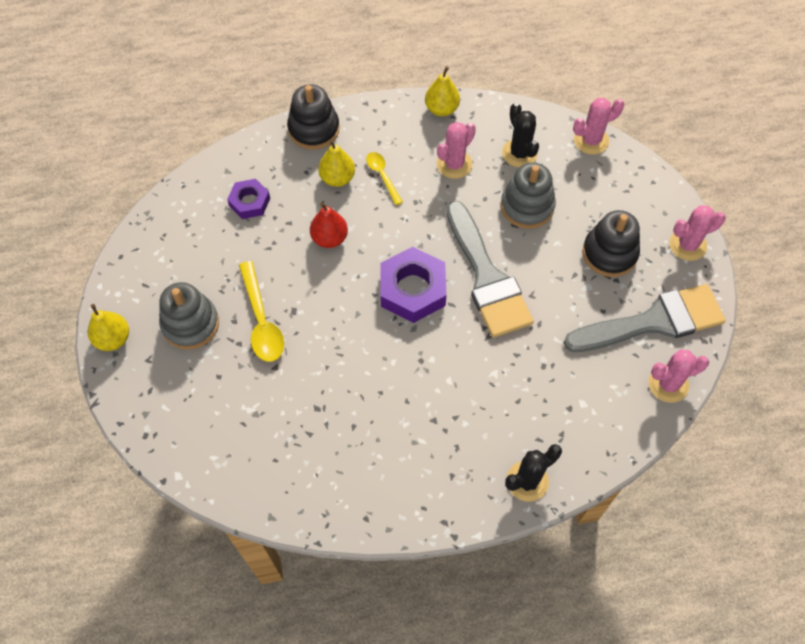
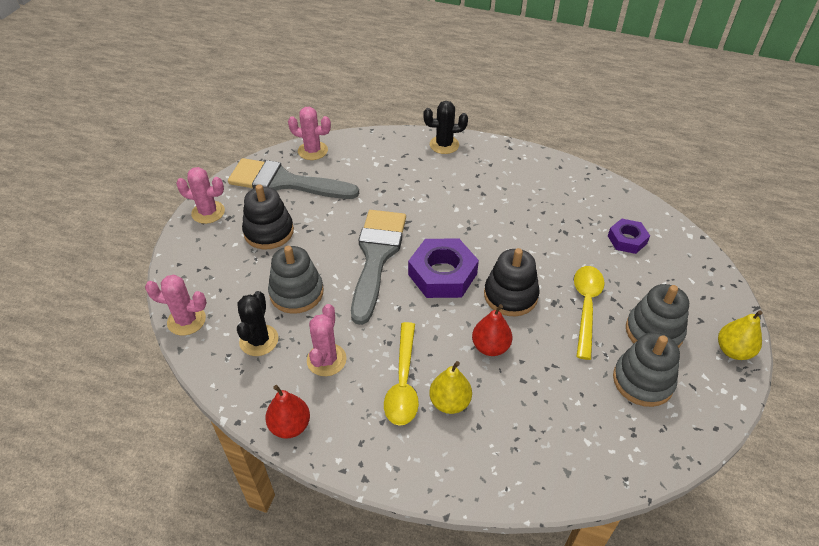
camera: 150 degrees left, 15 degrees down
purple nut [227,179,270,219] -> purple nut moved to [608,219,650,254]
black stacking toy [287,84,340,150] -> black stacking toy moved to [484,248,540,316]
yellow spoon [366,152,403,205] -> yellow spoon [384,322,419,426], size x1.66
yellow pear [425,66,460,116] -> red pear [265,385,310,439]
pink cactus [437,122,476,179] -> pink cactus turned 60 degrees counterclockwise [307,304,347,376]
none -> grey stacking toy [613,333,680,407]

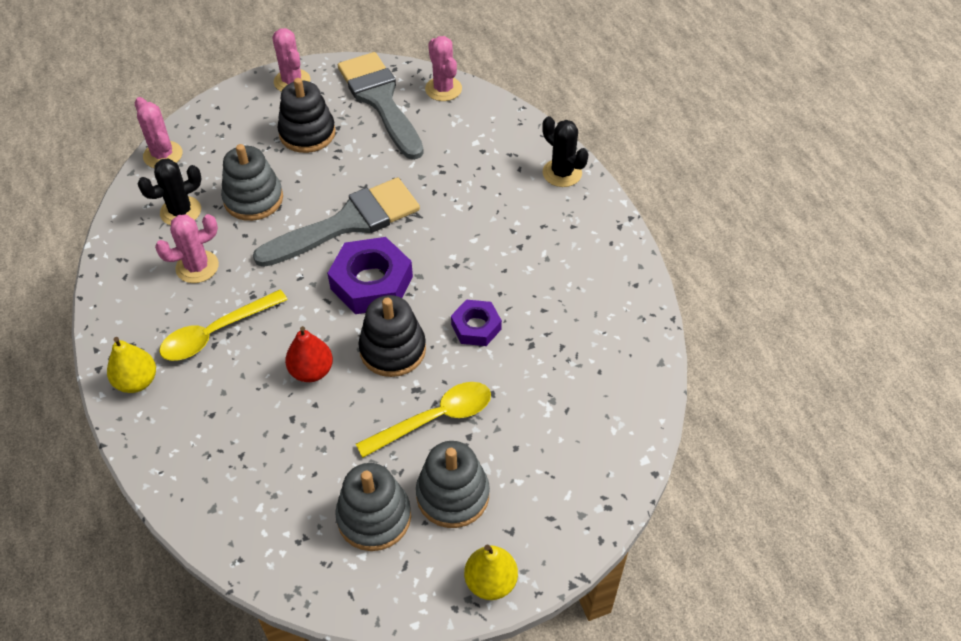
camera: 50 degrees right, 5 degrees up
red pear [265,385,310,439] -> none
yellow pear [429,361,472,414] -> yellow pear moved to [107,337,156,393]
purple nut [608,219,650,254] -> purple nut moved to [451,300,502,346]

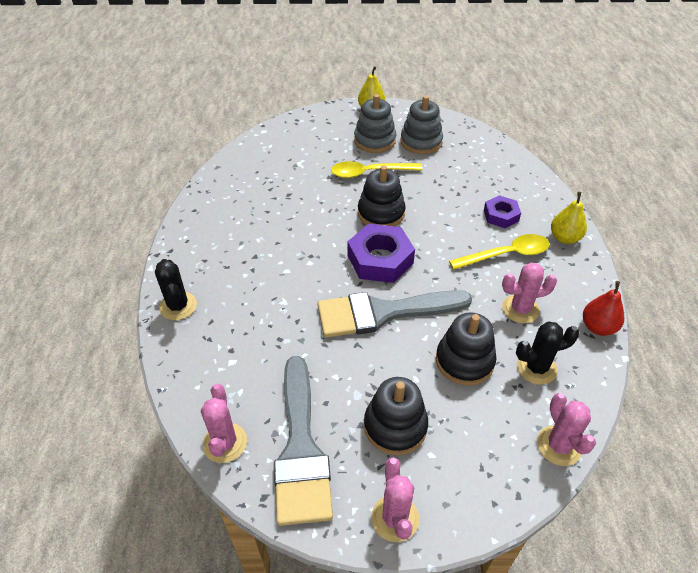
camera: 160 degrees left, 5 degrees down
grey stacking toy [221,144,283,221] -> black stacking toy [436,312,496,386]
red pear [285,326,333,382] -> red pear moved to [583,281,624,336]
purple nut [451,300,502,346] -> purple nut moved to [484,195,521,228]

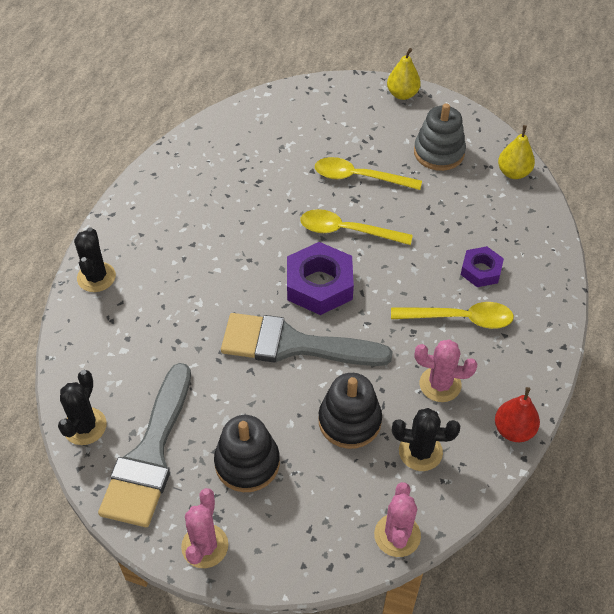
camera: 20 degrees right, 5 degrees up
pink cactus [201,384,247,463] -> black cactus [58,370,107,445]
grey stacking toy [354,94,396,153] -> none
black stacking toy [358,165,406,226] -> yellow spoon [300,209,413,245]
yellow pear [551,192,587,244] -> yellow pear moved to [498,125,535,179]

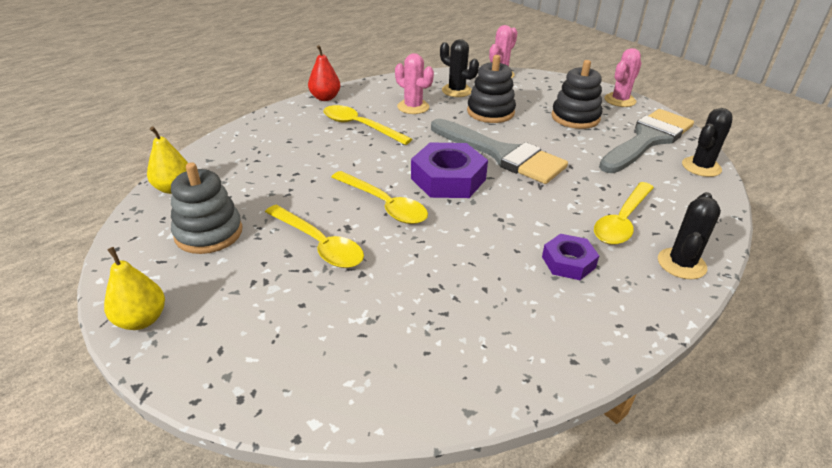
camera: 150 degrees left, 15 degrees down
purple nut [461,246,504,287] -> purple nut moved to [542,234,599,280]
red pear [495,387,540,442] -> red pear moved to [308,45,340,101]
none -> yellow spoon [594,182,654,245]

